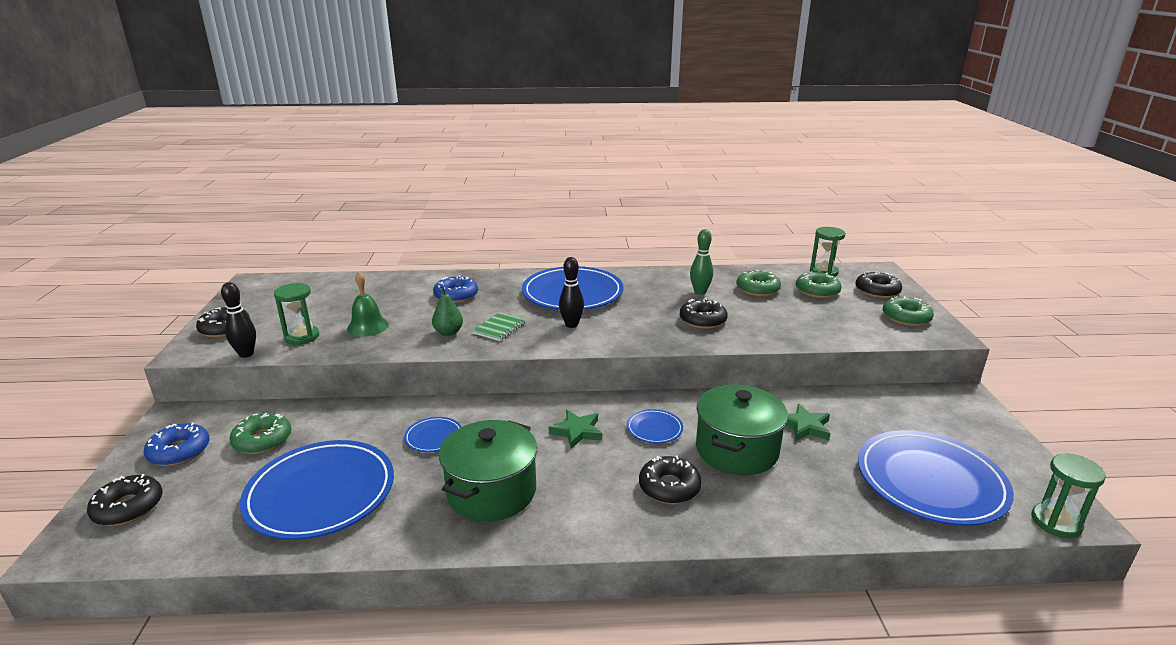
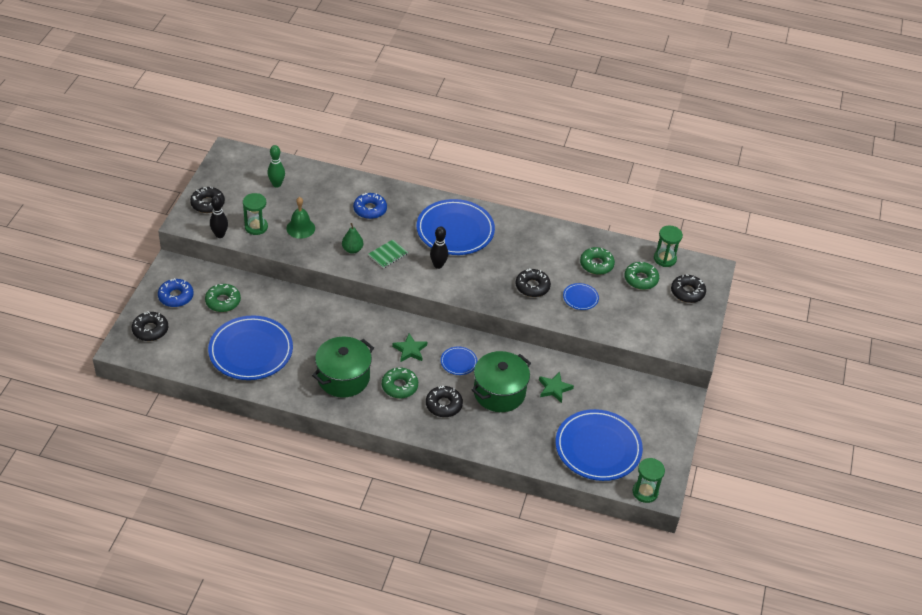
camera: 15 degrees right, 20 degrees up
blue plate [404,417,461,452] -> blue plate moved to [563,283,599,310]
green bowling pin [690,229,713,295] -> green bowling pin moved to [268,145,285,187]
green donut [883,296,934,326] -> green donut moved to [382,368,418,398]

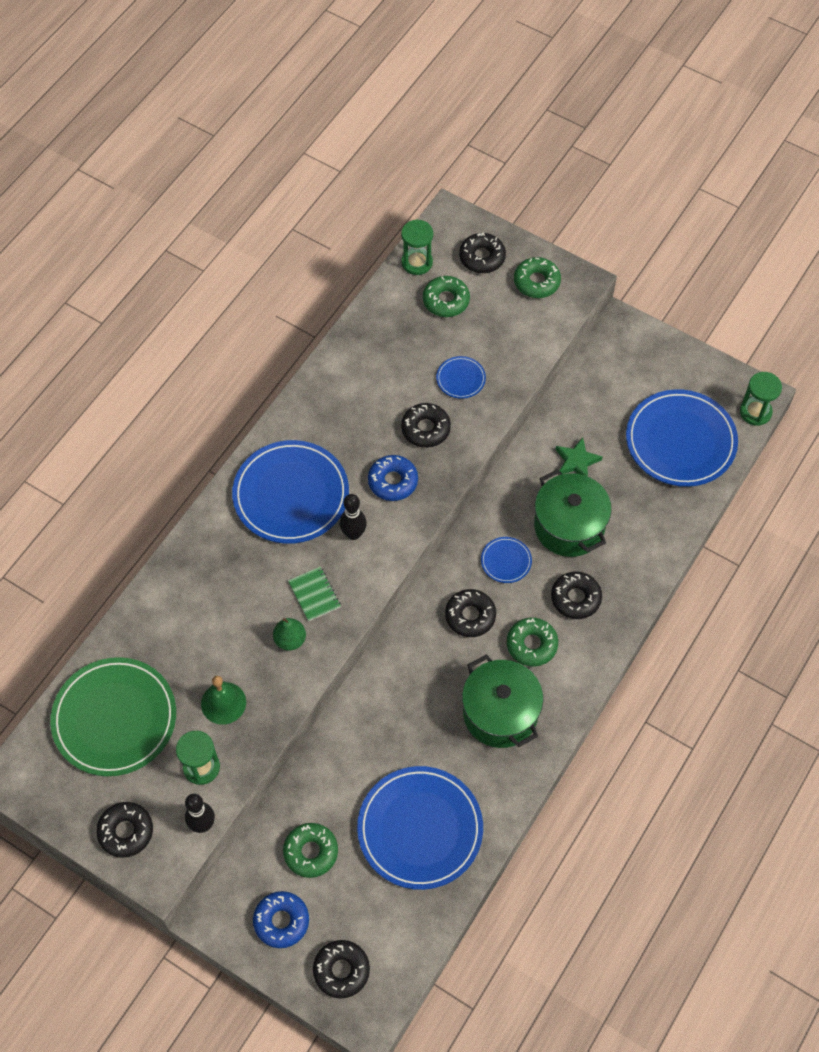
camera: 70 degrees left, 15 degrees up
green bowling pin [268,145,285,187] -> green plate [50,657,176,776]
blue donut [353,193,387,219] -> blue donut moved to [368,455,418,501]
green star [392,333,427,362] -> black donut [445,589,496,637]
green donut [580,247,615,275] -> green donut moved to [514,257,561,298]

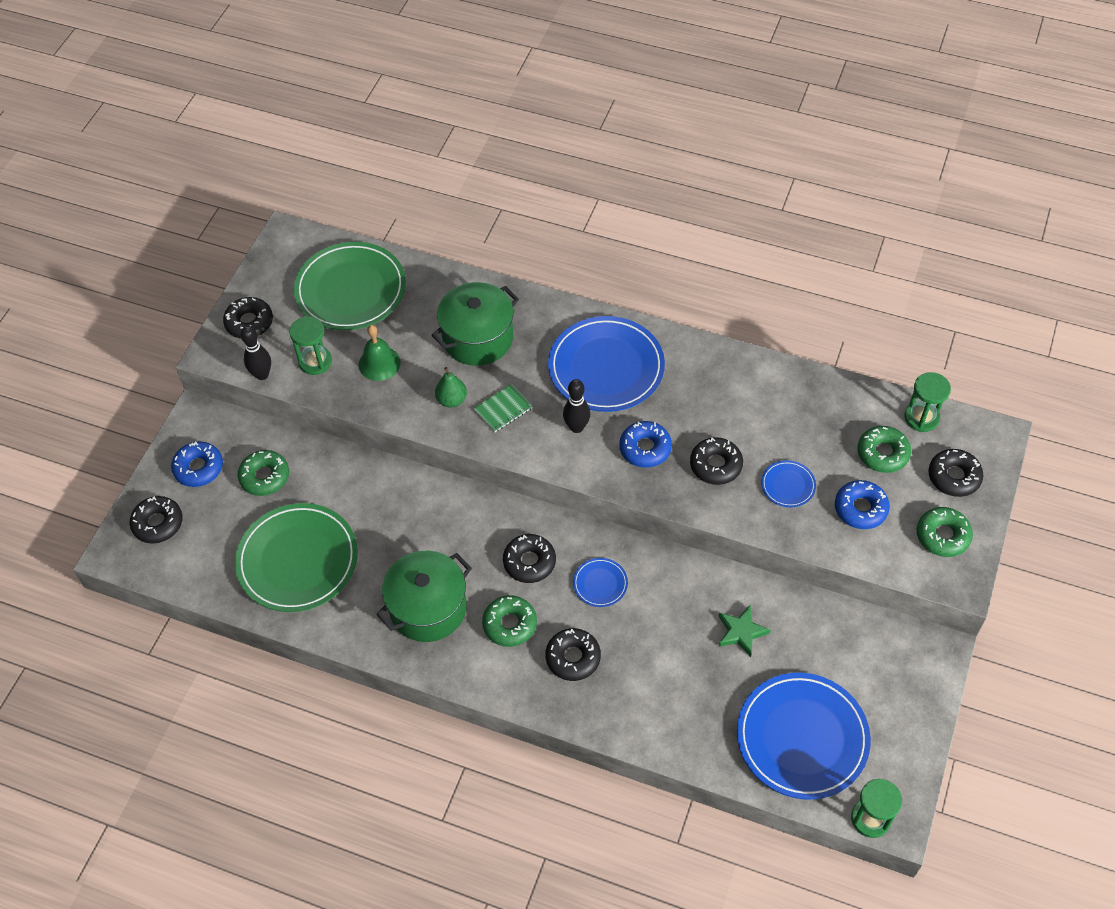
camera: 80 degrees right, 5 degrees down
blue plate [357,766,483,890] -> green plate [235,503,358,612]
green pot [534,470,612,557] -> green pot moved to [432,282,519,366]
none -> blue donut [835,480,890,529]

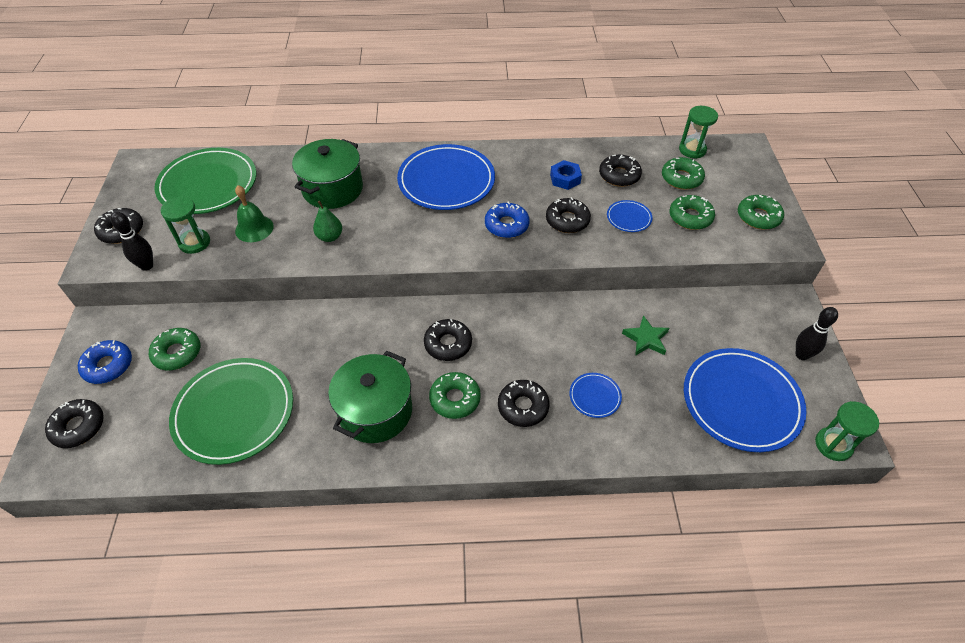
camera: 25 degrees left, 5 degrees down
green notebook [474,384,533,432] -> none
black bowling pin [563,379,590,433] -> black bowling pin moved to [796,307,838,360]
blue plate [573,558,628,607] -> blue plate moved to [569,373,622,418]
blue donut [835,480,890,529] -> green donut [669,195,715,230]
black donut [929,449,983,497] -> black donut moved to [599,154,642,187]
none -> blue nut [550,160,582,190]

